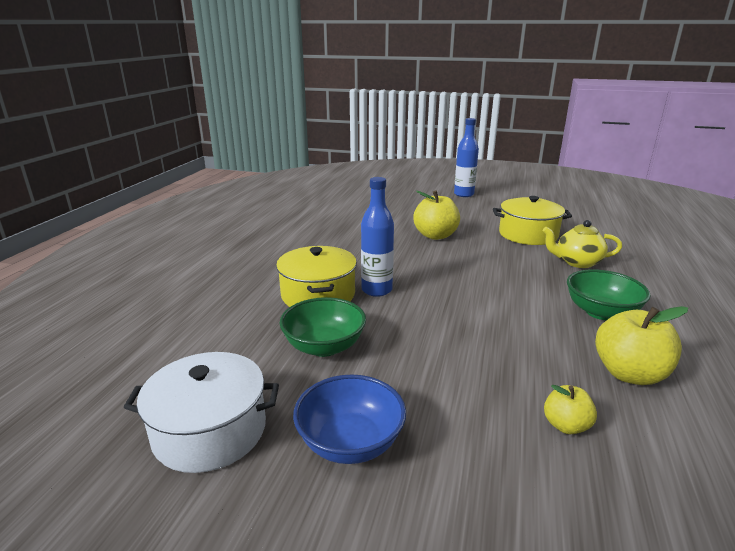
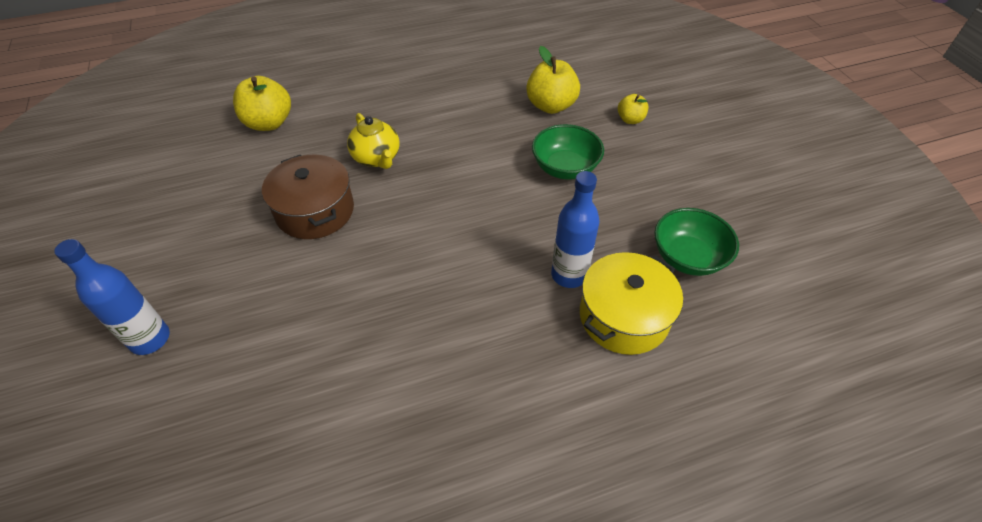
camera: 125 degrees left, 25 degrees up
white pot [123,352,279,473] -> none
blue bowl [293,375,406,464] -> none
yellow apple [413,191,460,240] -> yellow apple moved to [233,76,291,131]
yellow pot [493,196,572,245] -> brown pot [262,155,354,239]
green bowl [567,269,651,320] -> green bowl moved to [532,124,604,180]

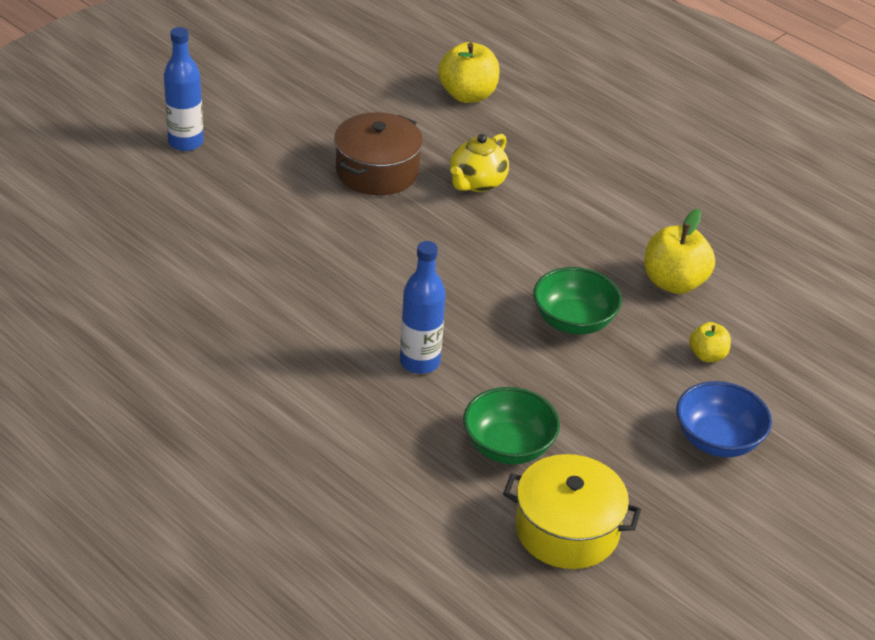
camera: 60 degrees right, 10 degrees down
yellow pot [580,252,683,355] -> yellow pot moved to [503,454,641,569]
none -> blue bowl [676,381,772,457]

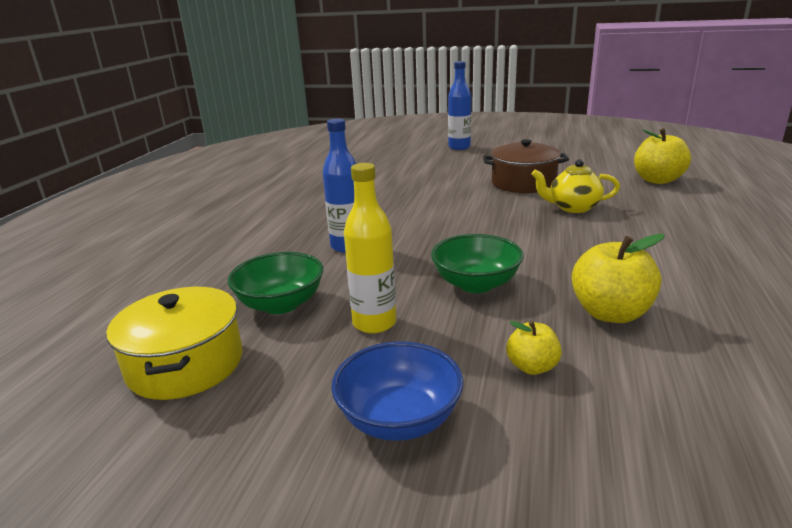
camera: 65 degrees right, 15 degrees down
none -> yellow bottle [344,163,396,334]

